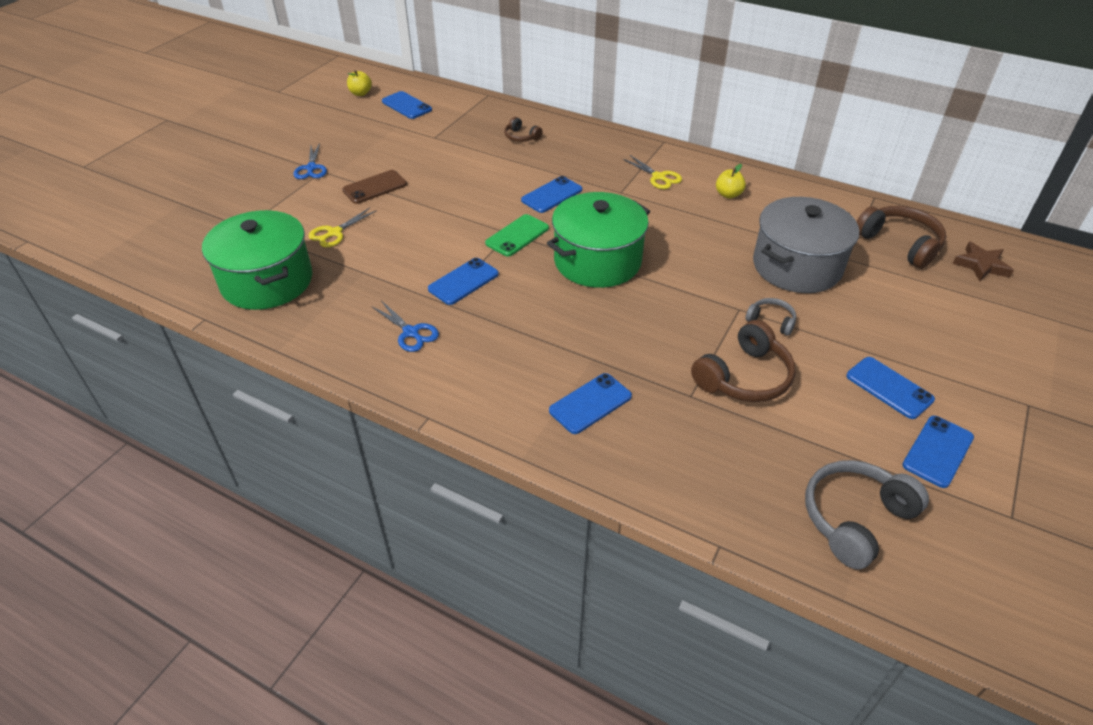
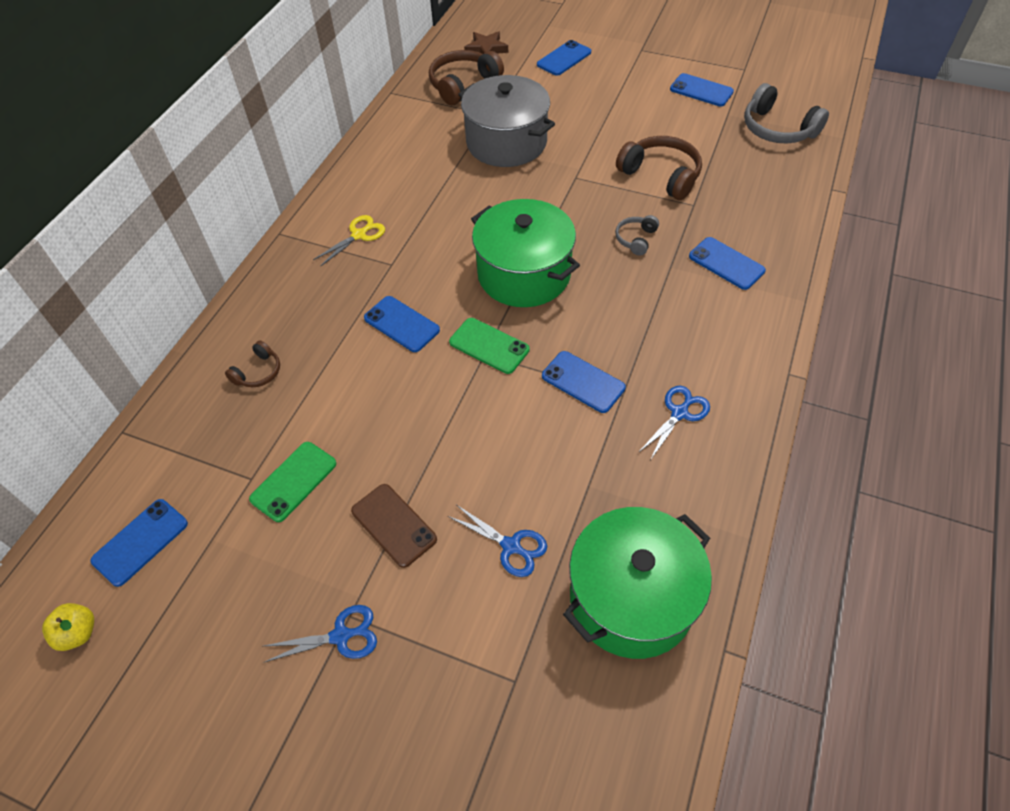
camera: 95 degrees left, 10 degrees up
yellow scissors [309,208,377,247] -> blue scissors [448,505,547,577]
yellow apple [716,164,746,199] -> none
grey headphones [745,298,796,336] -> grey headphones moved to [615,215,659,256]
blue phone [846,357,935,419] -> blue phone moved to [537,40,591,76]
none -> green phone [249,442,336,522]

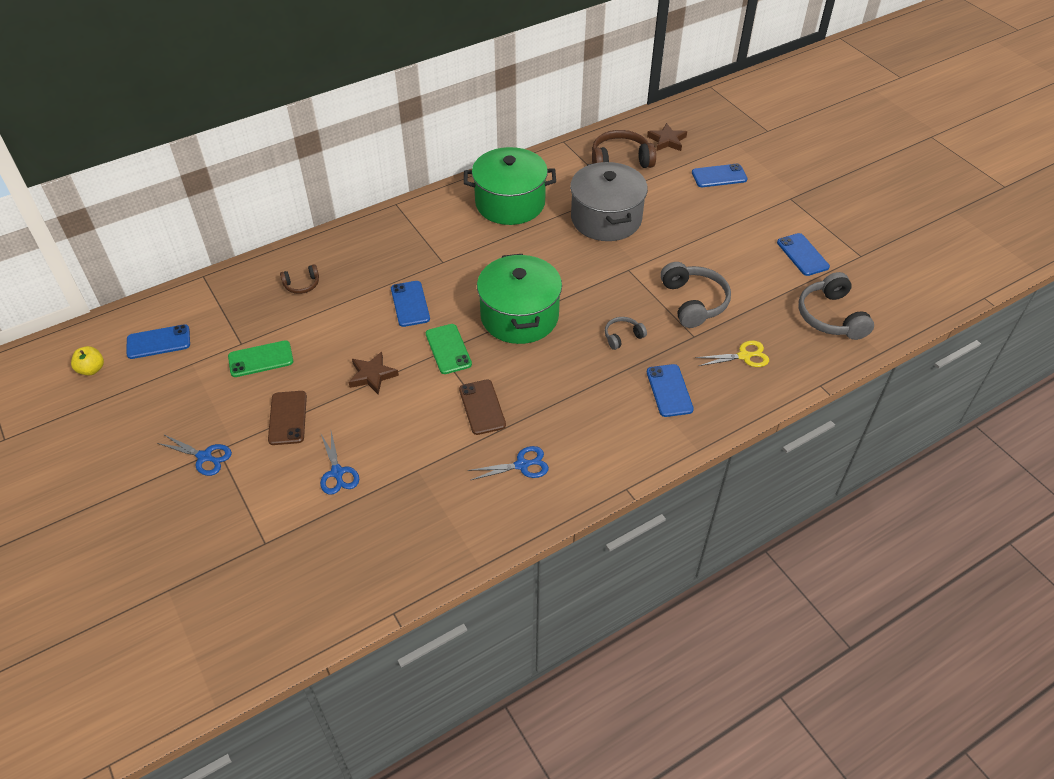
camera: 35 degrees right, 5 degrees down
yellow scissors [313,215,385,266] -> yellow scissors moved to [696,340,769,367]
blue phone [542,351,626,413] -> brown phone [459,379,506,435]
green pot [563,507,712,659] -> green pot moved to [464,147,556,225]
brown headphones [616,136,702,200] -> grey headphones [660,262,731,328]
none -> brown star [348,352,399,395]

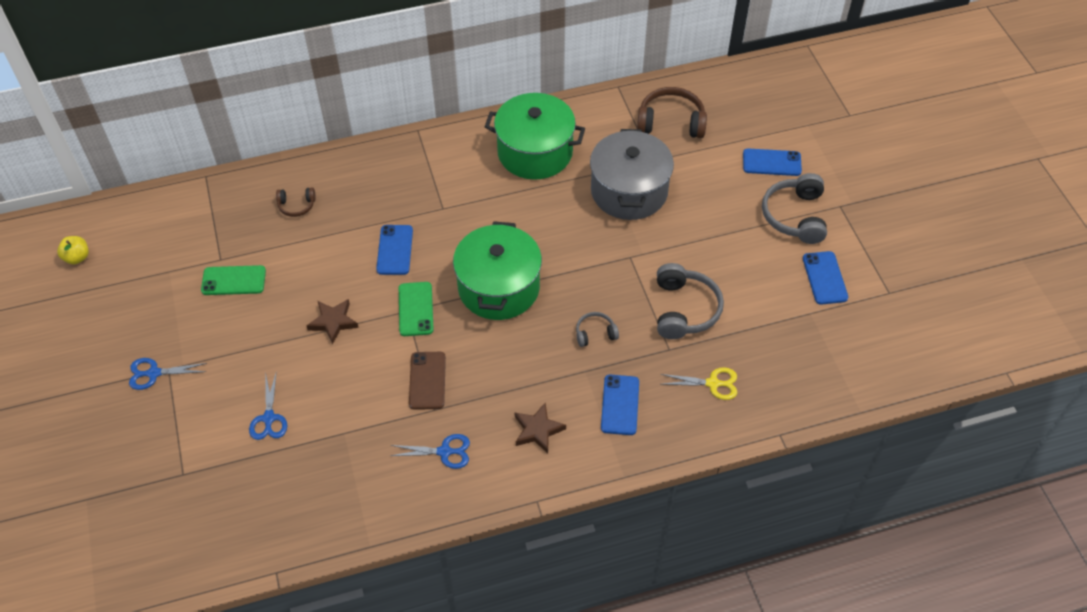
camera: 15 degrees right, 5 degrees up
blue phone [127,324,190,359] -> none
blue scissors [157,434,232,476] -> blue scissors turned 135 degrees clockwise [129,358,207,390]
brown phone [268,391,307,445] -> none
brown star [647,123,687,151] -> brown star moved to [514,403,566,454]
grey headphones [798,272,874,340] -> grey headphones moved to [762,173,827,244]

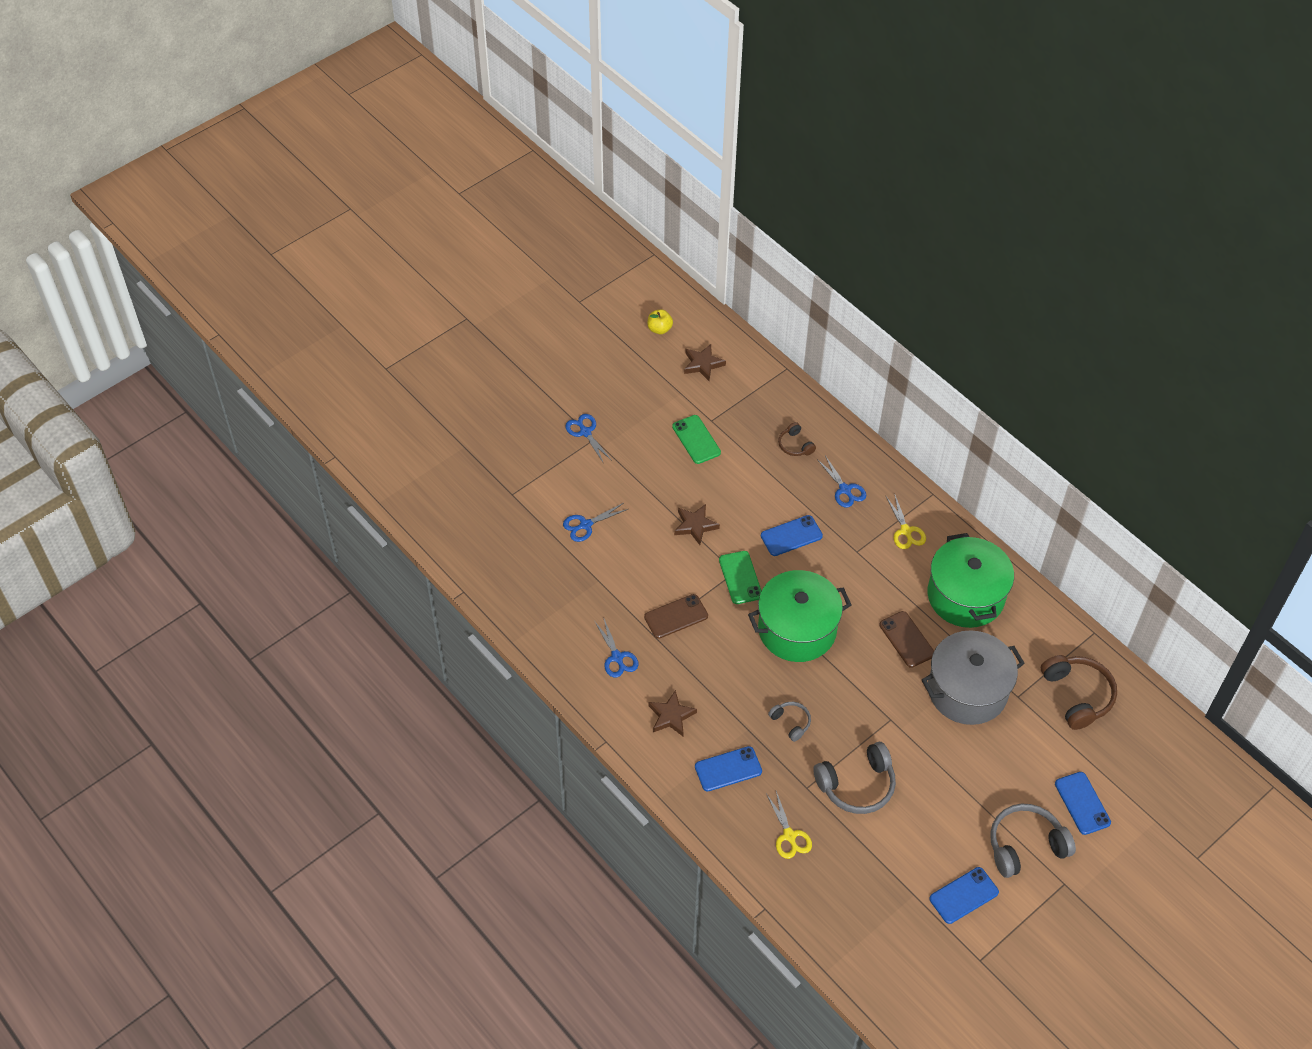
camera: 65 degrees right, 0 degrees up
green phone [399,282,434,336] -> green phone turned 75 degrees counterclockwise [719,551,761,604]
none -> brown star [684,344,726,381]
none -> blue scissors [817,456,866,508]
none -> brown phone [879,611,934,668]
none -> yellow scissors [885,493,926,549]

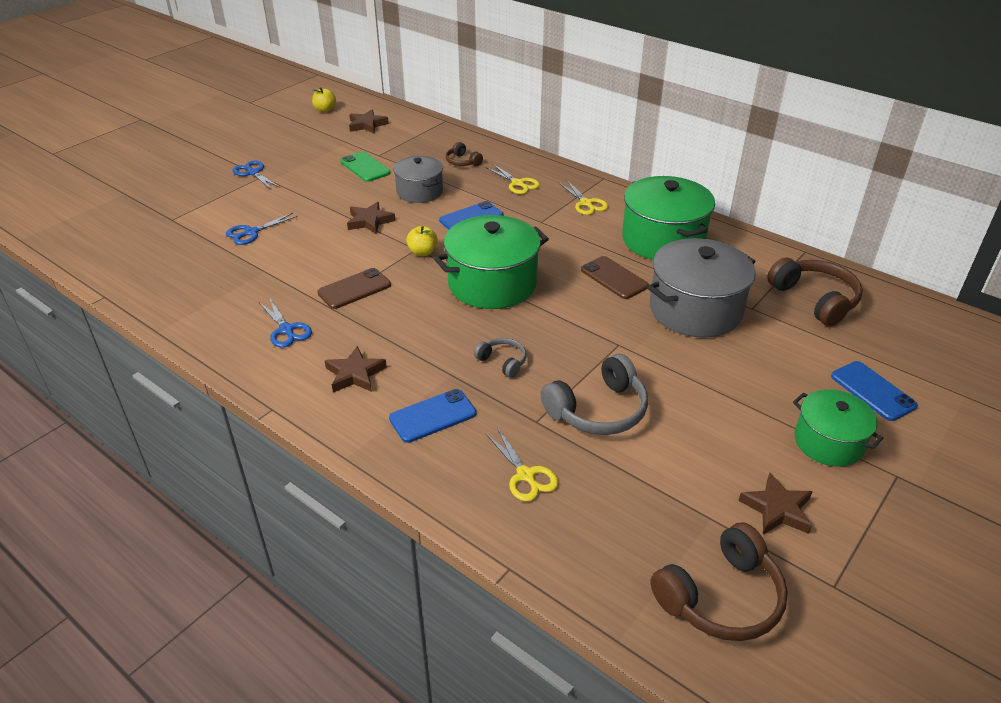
camera: 10 degrees left, 15 degrees down
green phone [719,551,761,604] -> yellow apple [406,226,438,256]
blue scissors [817,456,866,508] -> yellow scissors [486,164,540,194]
blue phone [929,867,999,924] -> brown star [739,473,813,535]
grey headphones [990,804,1076,878] -> green pot [793,389,884,467]
none -> grey pot [393,156,443,203]
none -> brown headphones [650,522,788,641]

